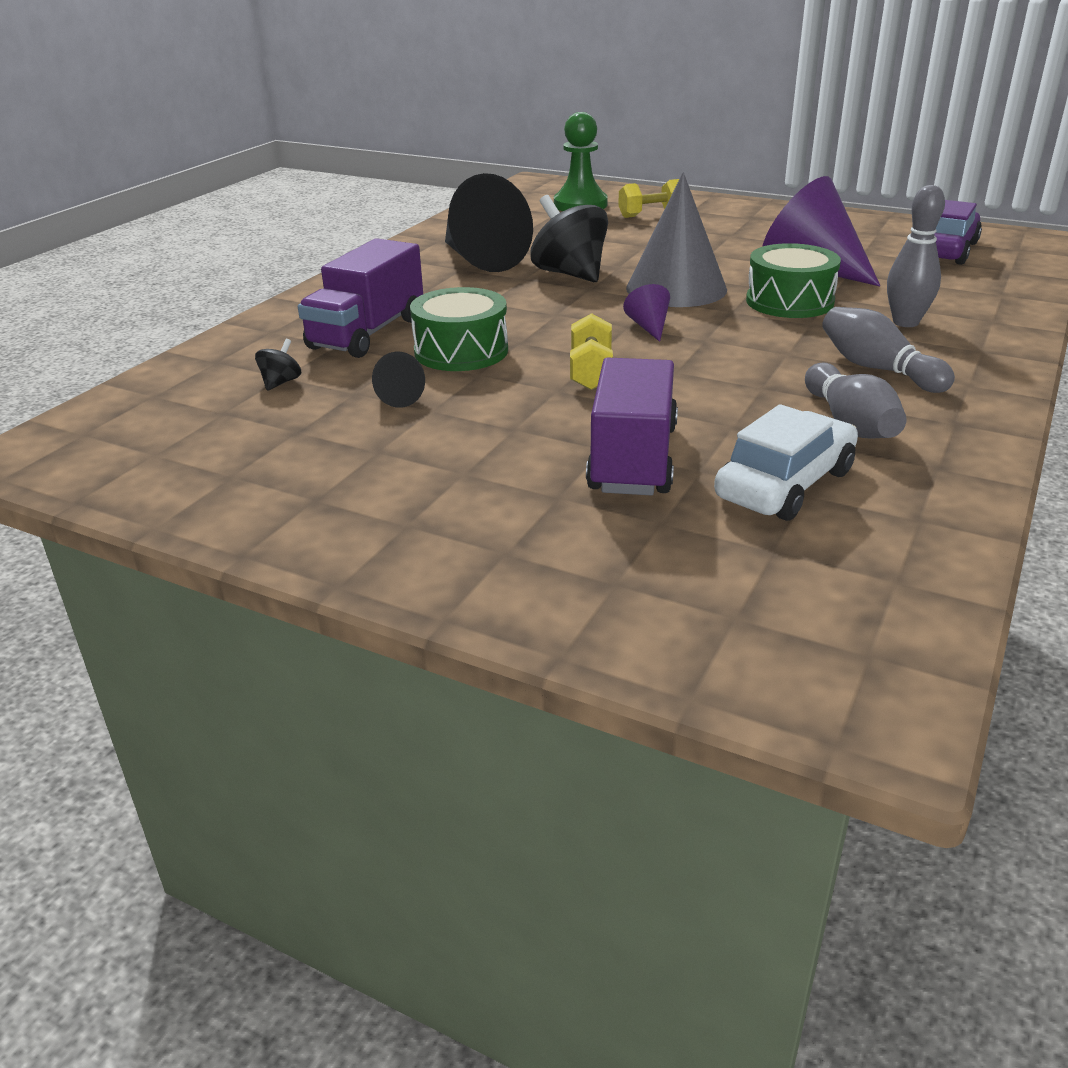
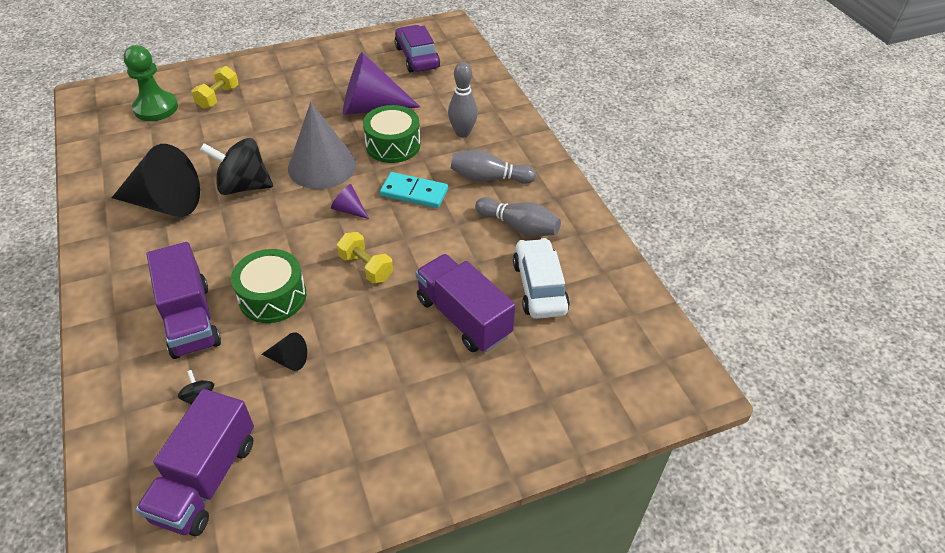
camera: 50 degrees left, 15 degrees up
none -> purple truck [136,389,254,536]
none -> turquoise domino [380,172,448,208]

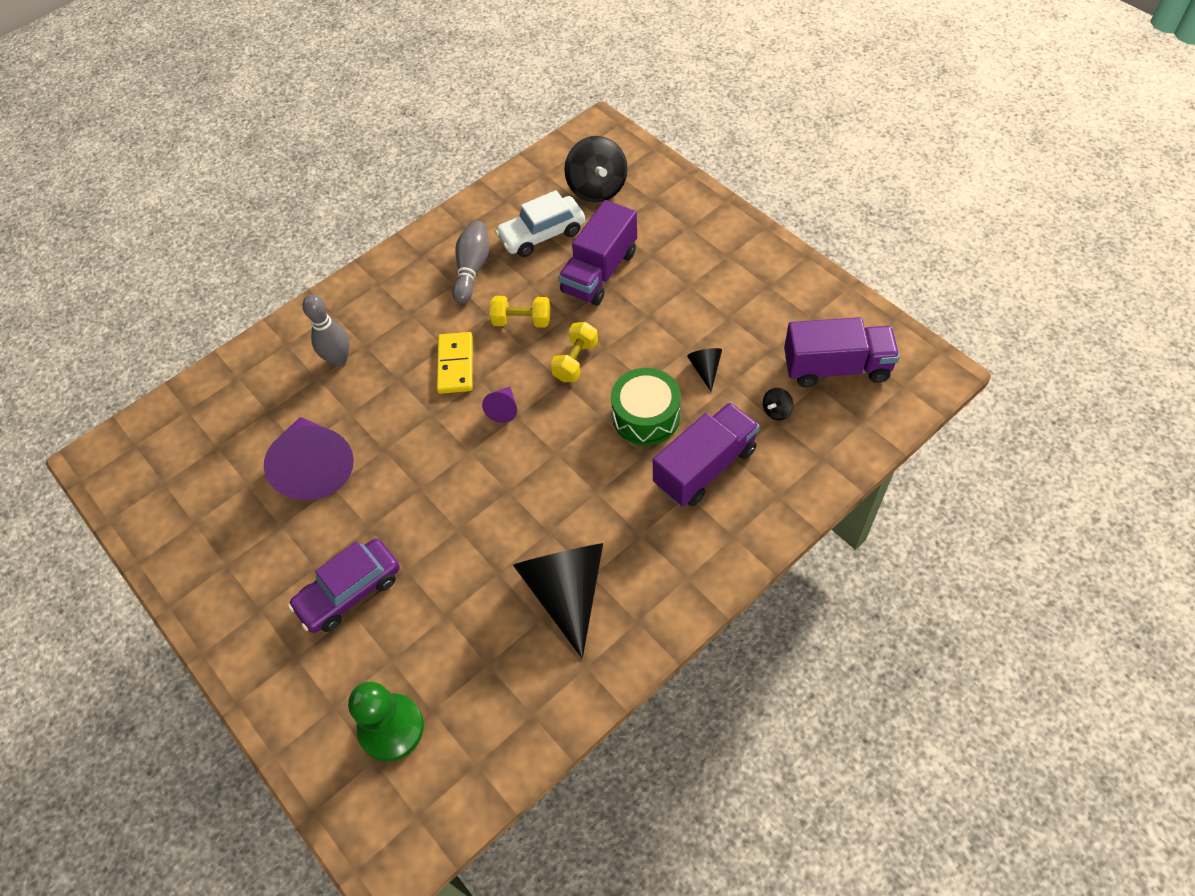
camera: 105 degrees left, 10 degrees up
yellow dumbbell [191,66,238,109] -> yellow dumbbell moved to [490,296,550,328]
black spinning top [200,138,273,195] -> black spinning top moved to [564,136,628,203]
grey cone [288,102,357,189] -> none
green drum [363,105,421,163] -> none
turquoise domino [380,172,448,208] -> yellow domino [437,332,473,394]
purple car [395,25,440,73] -> purple car moved to [288,539,400,633]
grey bowling pin [450,150,536,184] -> none

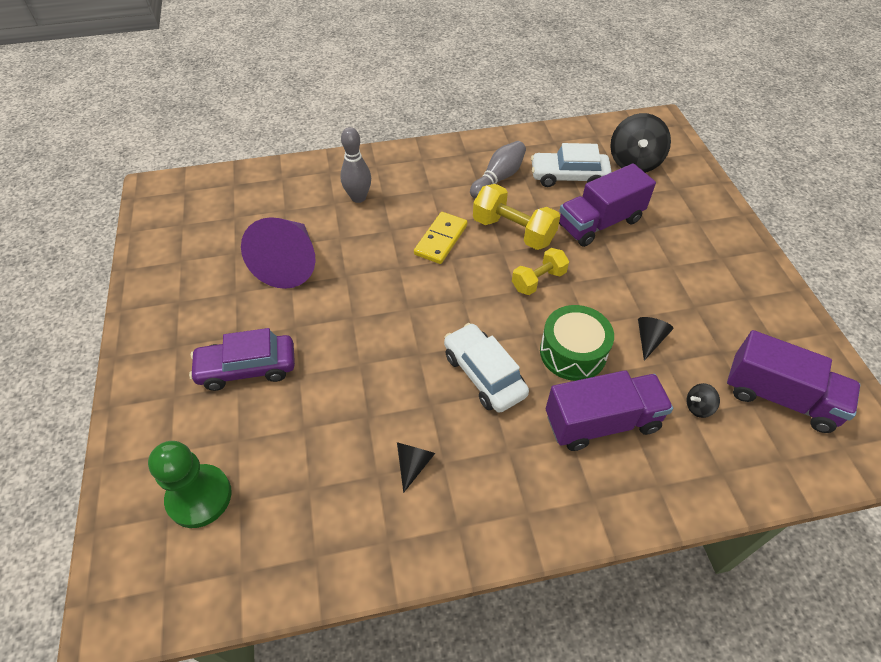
camera: 25 degrees right, 5 degrees down
purple cone [482,387,517,423] -> none
yellow dumbbell [490,296,550,328] -> yellow dumbbell [473,184,560,250], size x1.54
black cone [513,543,603,658] -> black cone [397,442,435,493], size x0.44
none -> white car [444,323,529,413]

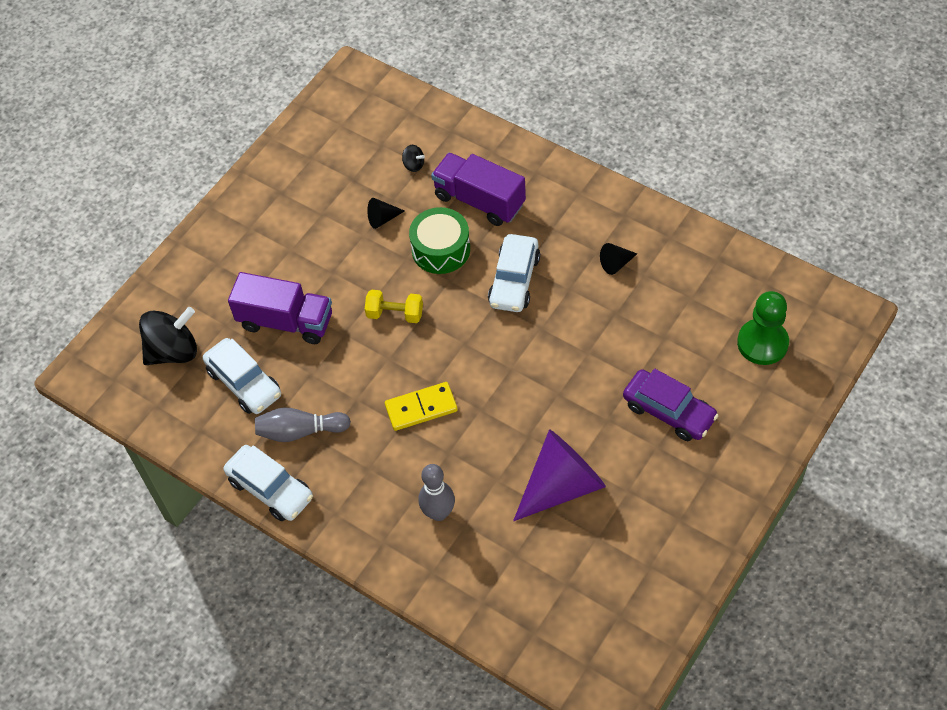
camera: 130 degrees left, 5 degrees up
yellow dumbbell [473,184,560,250] -> none
purple truck [727,330,860,433] -> none
none -> white car [224,445,313,521]

